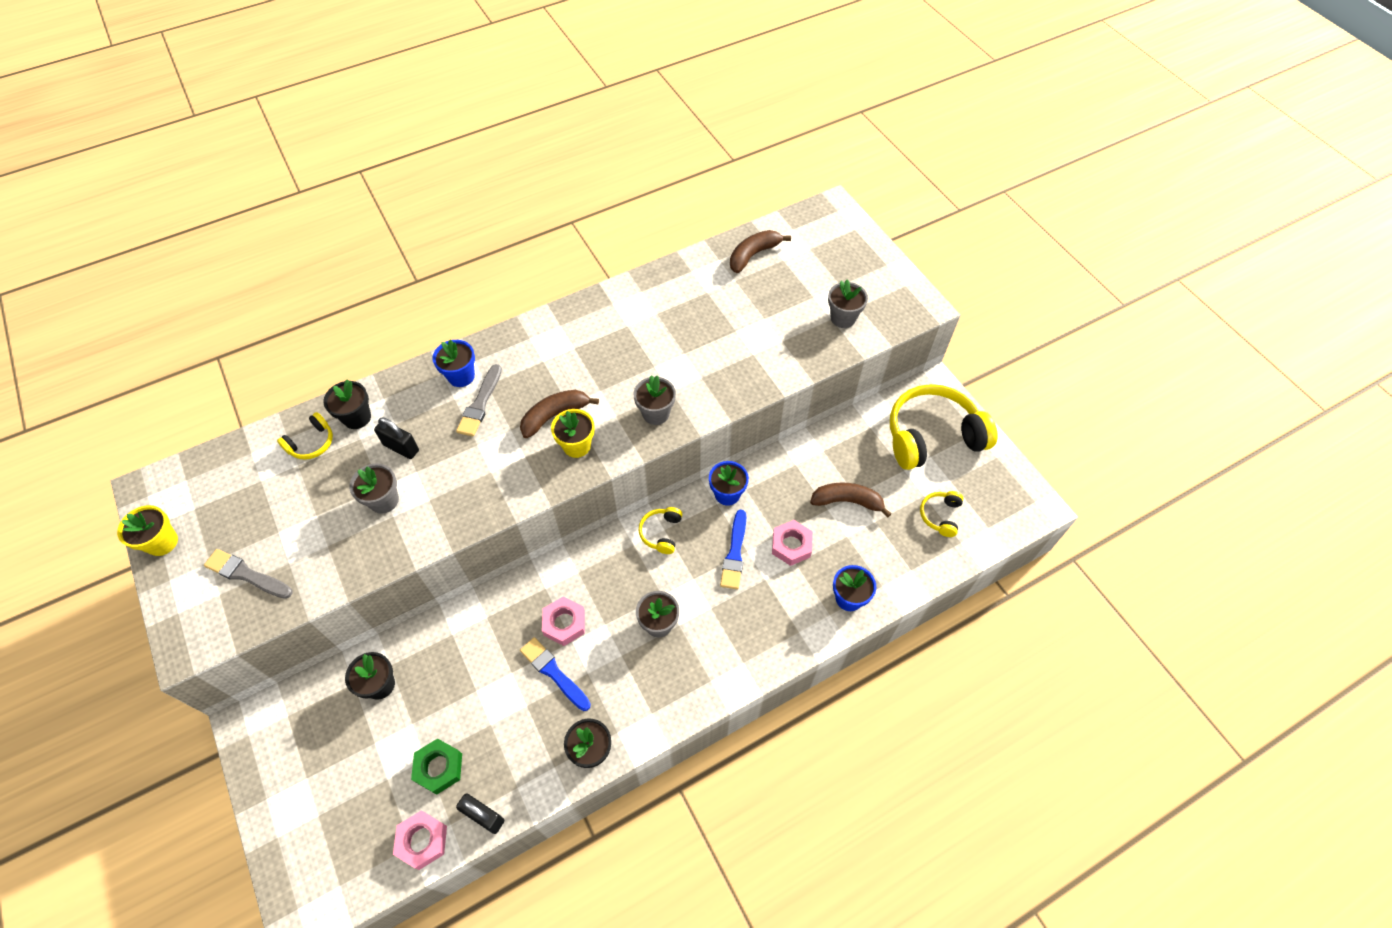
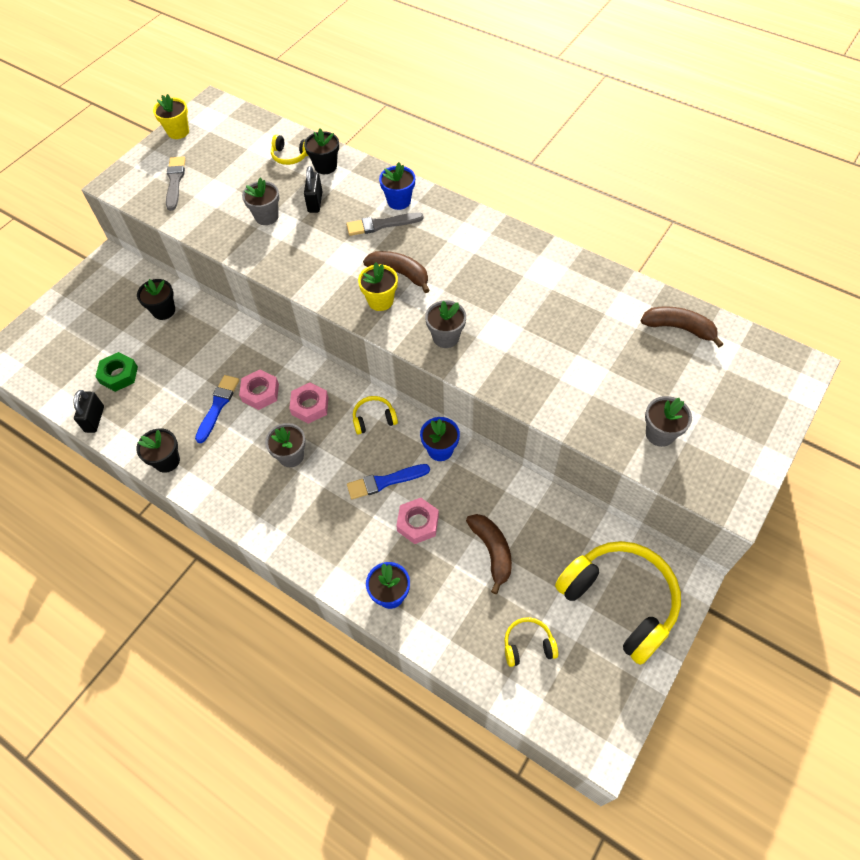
camera: 65 degrees right, 0 degrees up
pink nut [393,810,447,870] -> pink nut moved to [289,383,328,424]

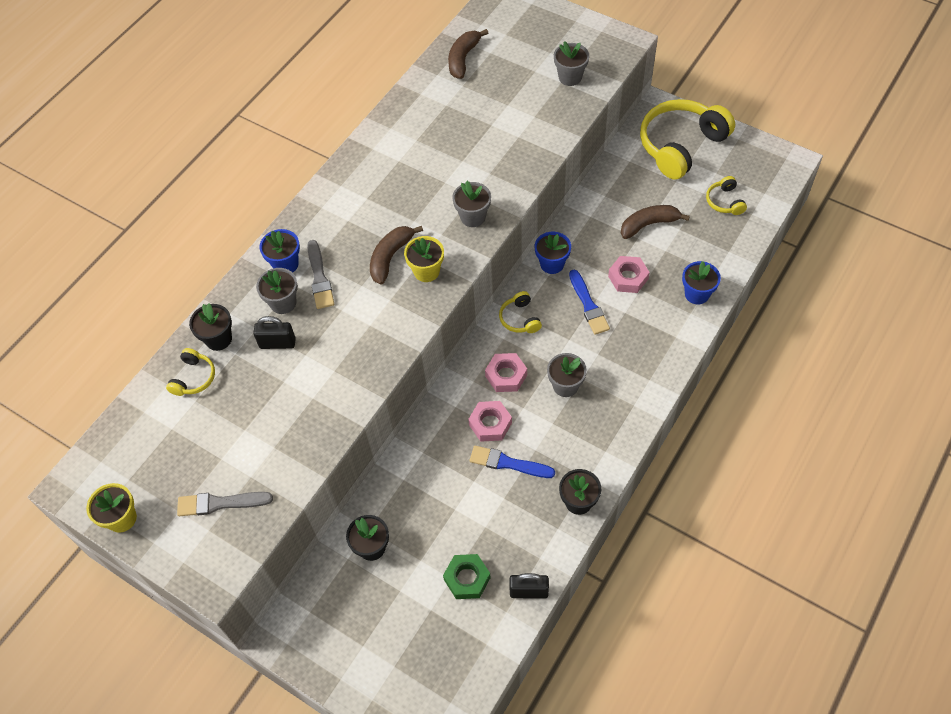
camera: 90 degrees left, 0 degrees up
grey flower pot [242,178,280,225] -> grey flower pot moved to [256,268,298,314]

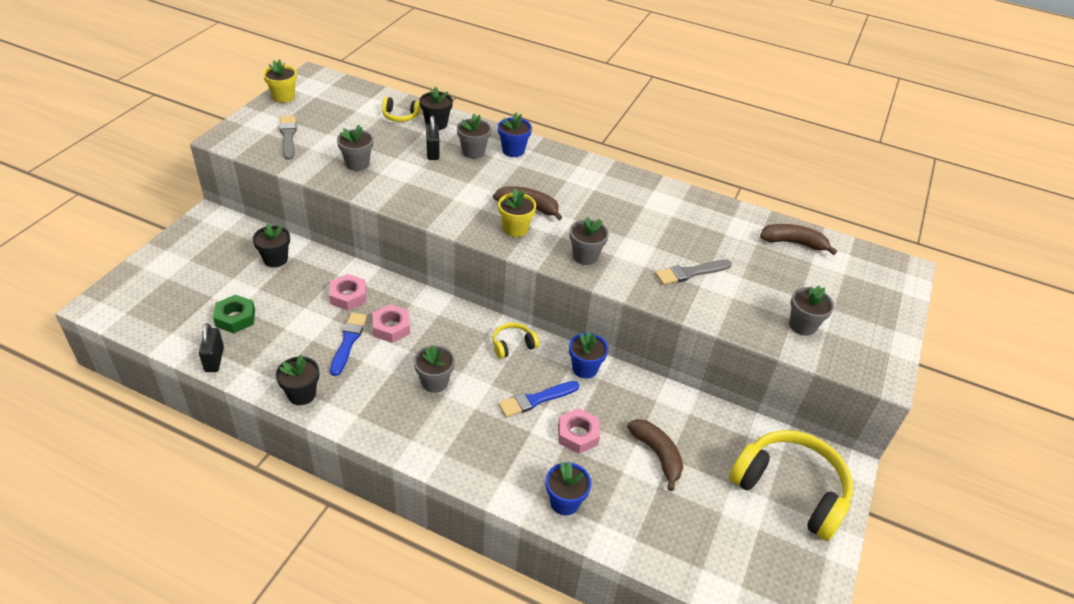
camera: 75 degrees right, 15 degrees down
grey brush [307,240,334,309] -> grey brush moved to [655,259,732,285]
pink nut [485,353,527,392] -> pink nut moved to [329,274,366,311]
yellow headphones [706,176,747,215] -> none
none -> grey flower pot [337,125,373,171]

